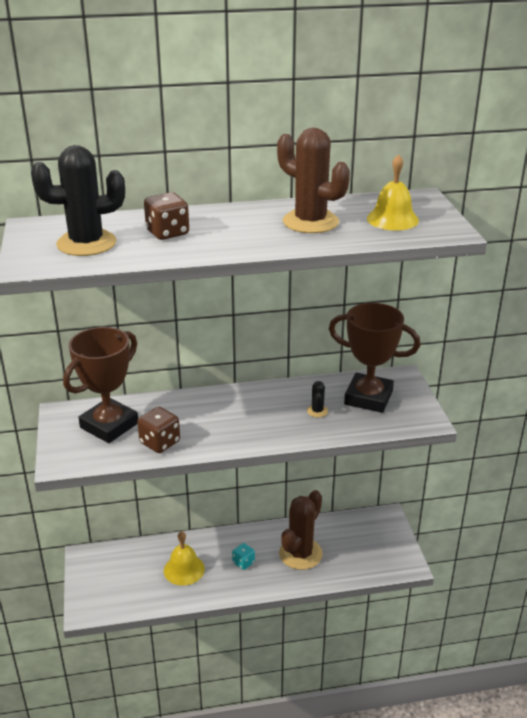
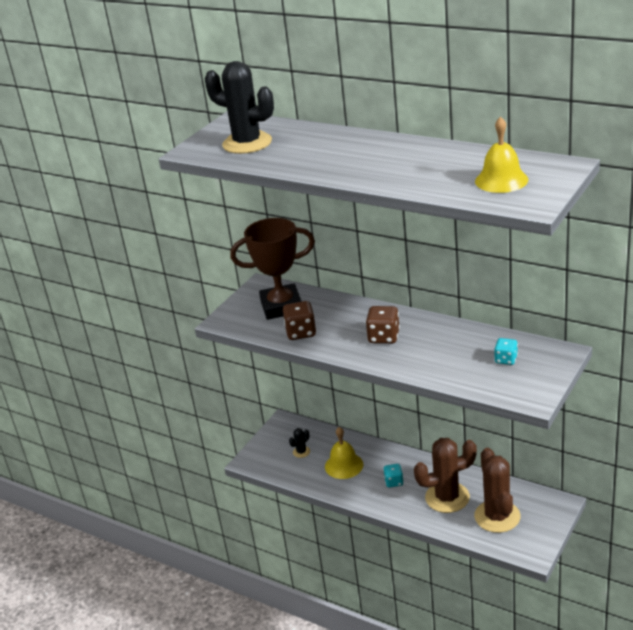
camera: 45 degrees right, 0 degrees up
brown dice [144,192,189,240] -> brown dice moved to [366,306,400,344]
brown cactus [277,128,350,233] -> brown cactus moved to [474,448,521,533]
black cactus [307,381,328,417] -> black cactus moved to [289,428,310,458]
brown trophy [329,303,420,413] -> turquoise dice [494,338,518,365]

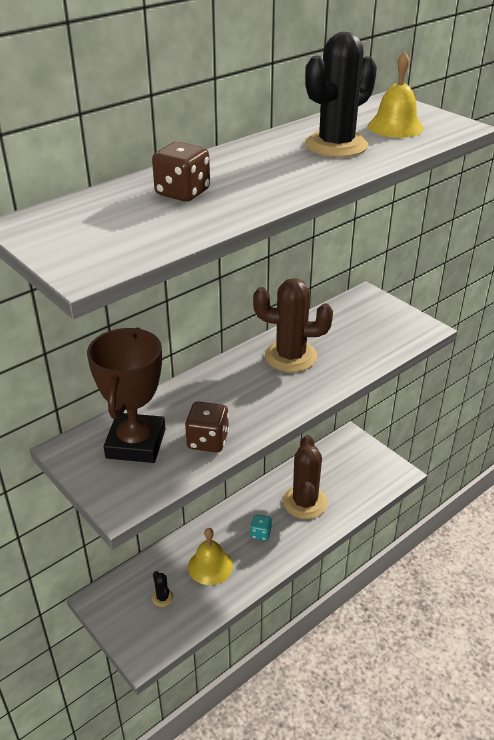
camera: 75 degrees left, 5 degrees up
black cactus [205,61,274,154] -> black cactus moved to [305,32,377,157]
brown dice [366,306,400,344] -> brown dice moved to [152,142,210,202]
brown cactus [474,448,521,533] -> brown cactus moved to [253,278,333,372]
turquoise dice [494,338,518,365] -> none

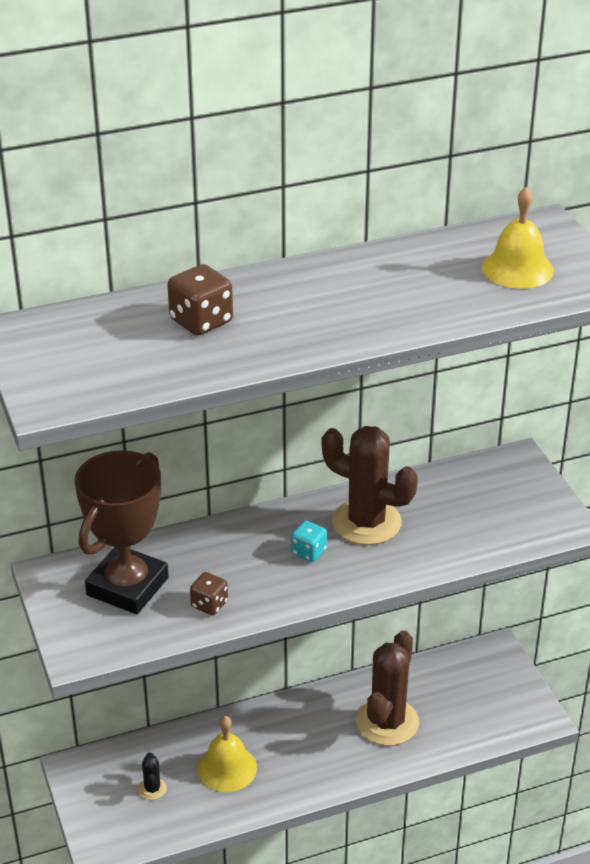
camera: 20 degrees right, 0 degrees up
brown dice [185,402,229,452] -> brown dice [190,572,228,615], size x0.65
turquoise dice [250,514,272,541] -> turquoise dice moved to [291,521,327,562]
black cactus [305,32,377,157] -> none

